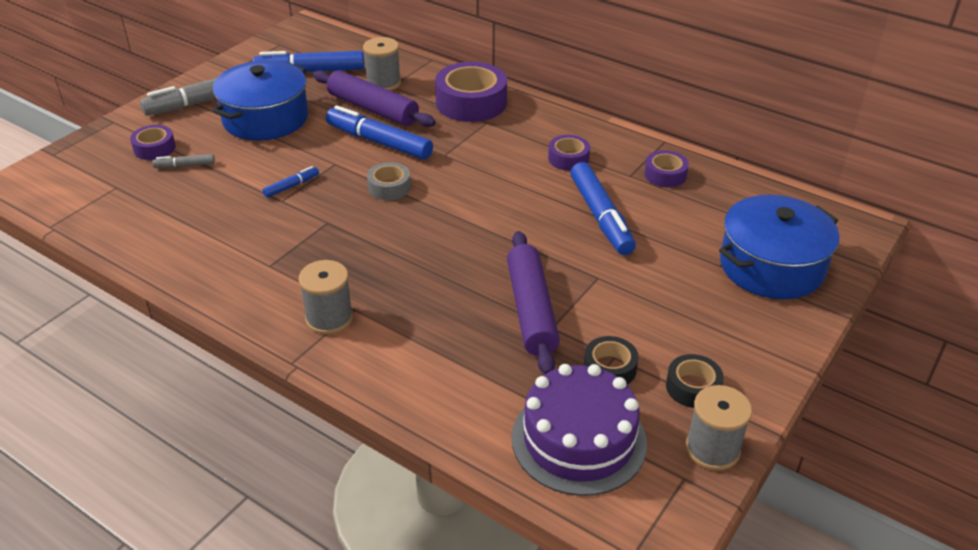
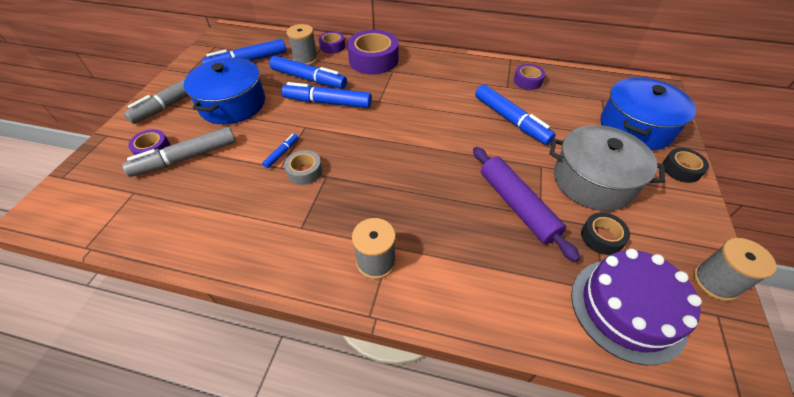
camera: 20 degrees left, 10 degrees up
grey marker [153,154,215,168] -> grey marker [122,127,236,177], size x2.11
purple rolling pin [313,70,436,127] -> blue marker [269,56,347,89]
grey tape [367,162,411,200] -> grey tape moved to [284,150,322,185]
purple tape [548,135,590,171] -> purple tape moved to [319,31,345,54]
black tape [666,354,724,408] -> black tape moved to [662,148,709,183]
none -> grey pot [549,125,665,211]

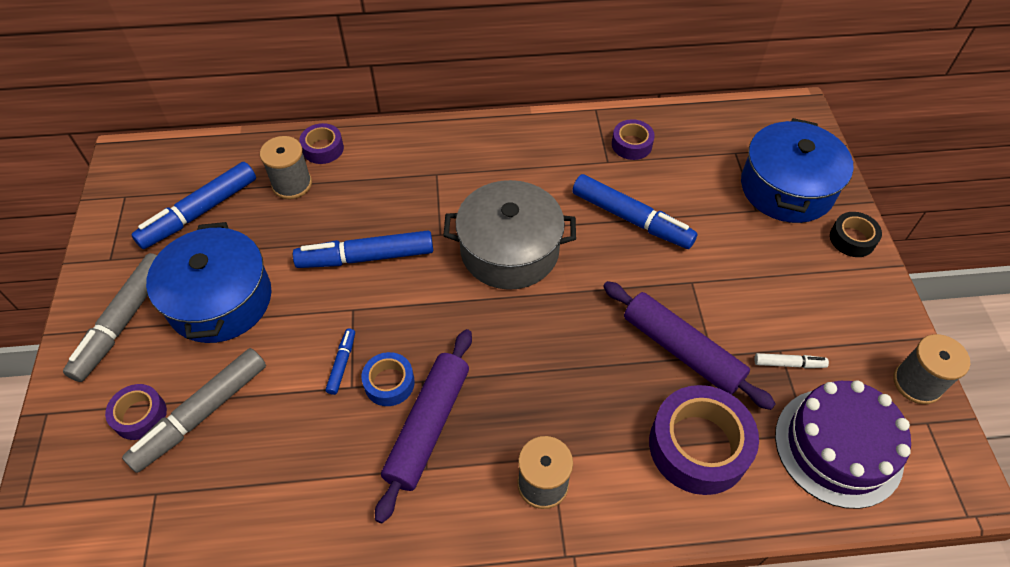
camera: 20 degrees left, 5 degrees up
blue marker [269,56,347,89] -> none
grey tape [284,150,322,185] -> blue tape [361,352,415,406]
purple tape [347,30,399,74] -> purple tape moved to [649,385,759,495]
grey pot [549,125,665,211] -> grey pot moved to [443,180,576,290]
black tape [581,212,630,255] -> white marker [754,353,829,368]
none -> purple rolling pin [375,329,472,523]

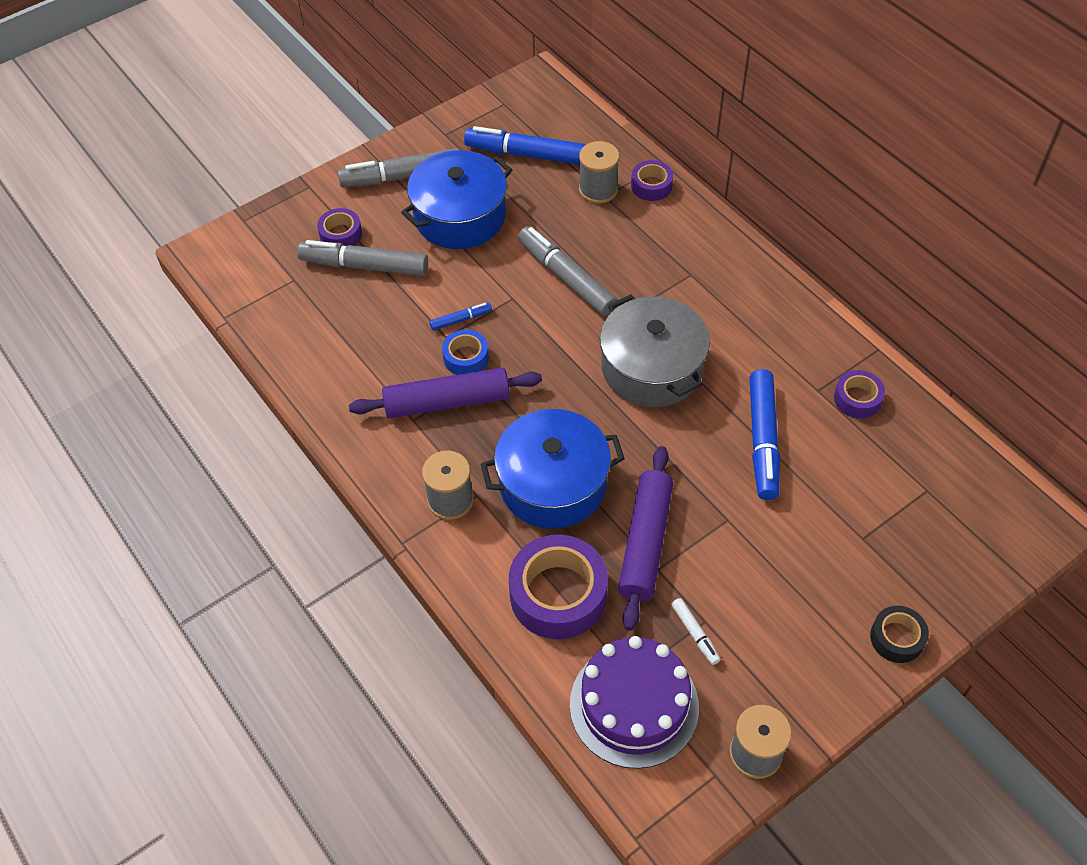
camera: 60 degrees right, 0 degrees up
blue marker [293,231,433,268] -> grey marker [518,226,617,316]
blue pot [741,118,854,223] -> blue pot moved to [481,409,625,529]

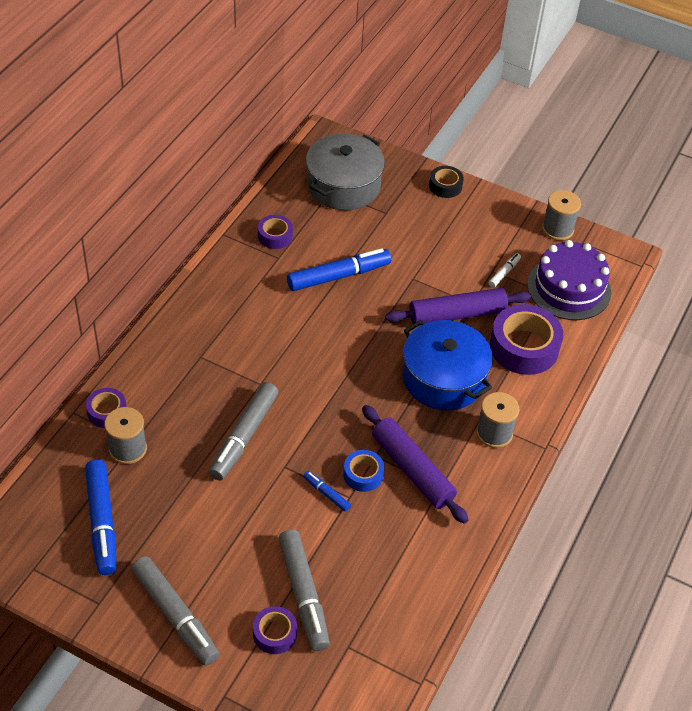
camera: 120 degrees left, 5 degrees down
blue pot [401,150,512,249] -> none
grey pot [600,294,710,407] -> grey pot moved to [306,133,385,210]

